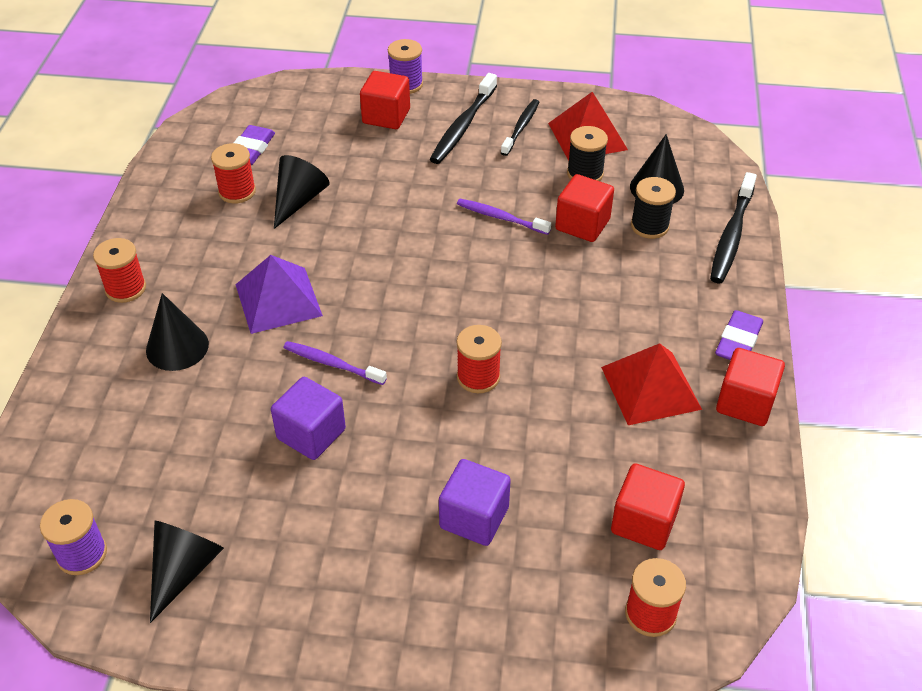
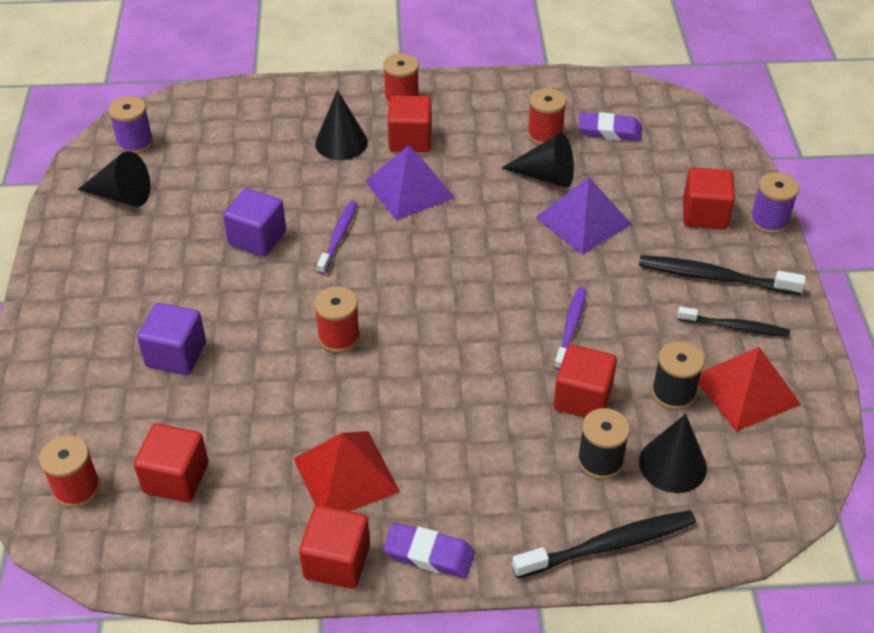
camera: 80 degrees right, 0 degrees up
black toothbrush [710,172,757,283] -> black toothbrush turned 150 degrees clockwise [512,510,696,578]
none -> red cube [388,96,432,152]
none -> purple pyramid [535,177,632,255]

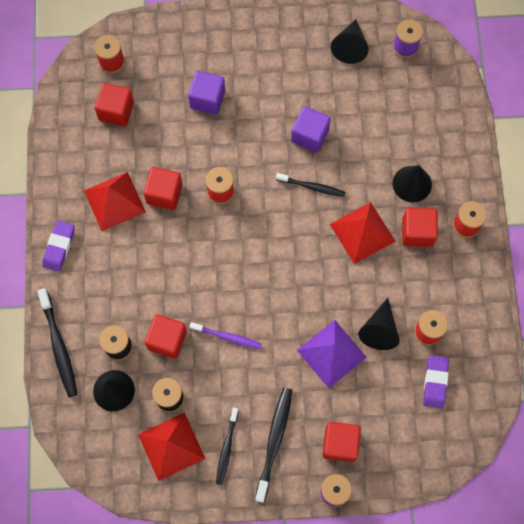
camera: 90 degrees right, 25 degrees up
red cube [299,505,370,589] -> red cube moved to [144,167,182,210]
purple toothbrush [317,201,357,274] -> black toothbrush [276,173,346,197]
purple pyramid [365,145,455,220] -> red pyramid [330,202,396,264]

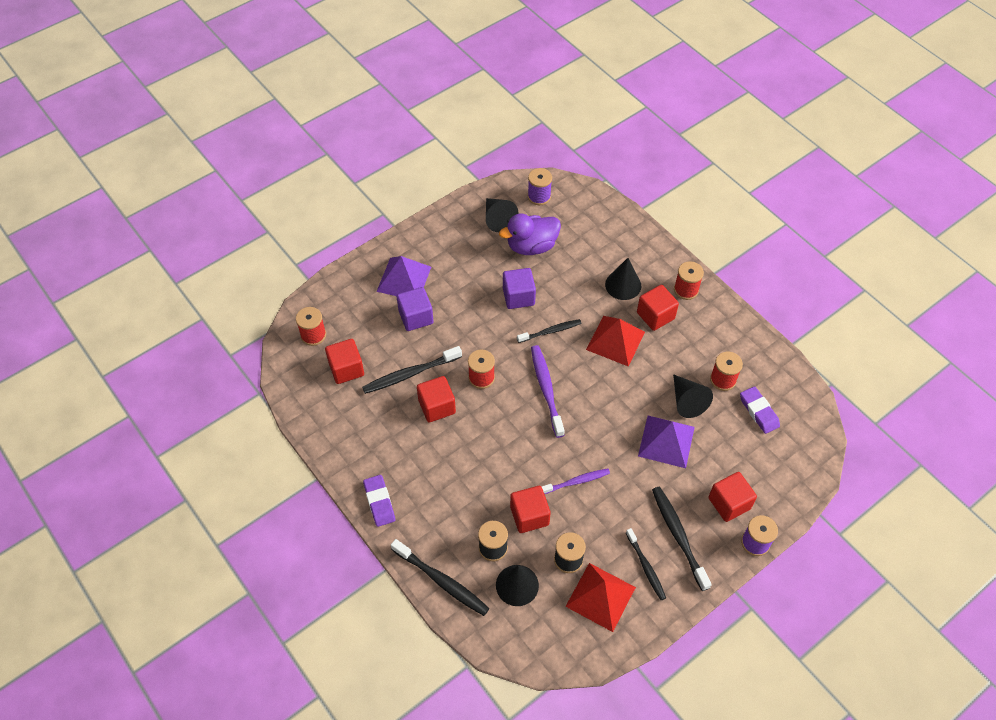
camera: 35 degrees left, 15 degrees down
red pyramid [84,172,146,231] -> none
none -> black toothbrush [362,346,462,394]
none -> purple pyramid [376,256,431,296]
none -> purple duck [499,213,561,255]
none -> purple toothbrush [531,345,565,438]

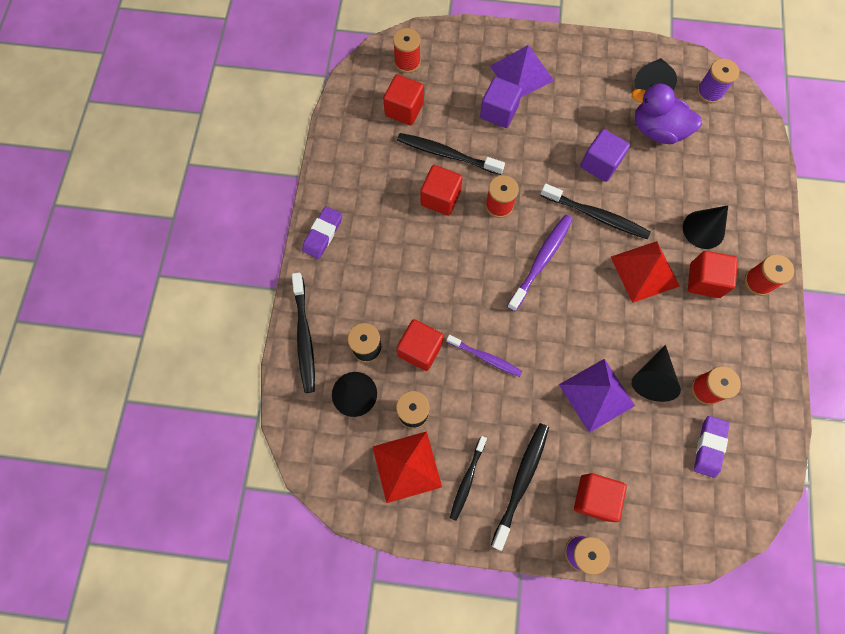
camera: 45 degrees right, 15 degrees up
black toothbrush [517,319,582,343] -> black toothbrush [540,184,651,239], size x1.51

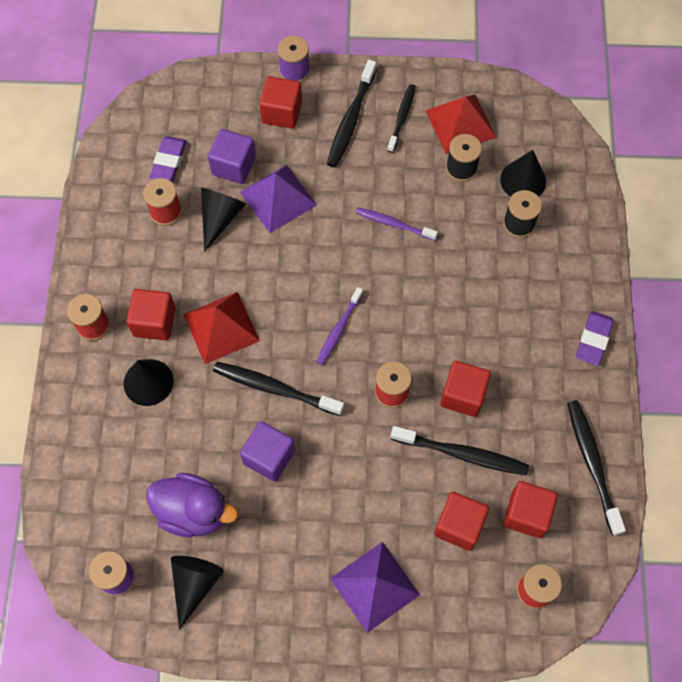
camera: 175 degrees right, 5 degrees down
black toothbrush [292,272,315,393] -> black toothbrush moved to [567,400,626,536]
red cube [397,319,444,371] -> red cube moved to [434,492,489,551]
purple cube [480,77,522,128] -> purple cube moved to [208,129,256,184]
purple toothbrush [507,215,573,311] -> purple toothbrush [316,287,363,365], size x0.66

